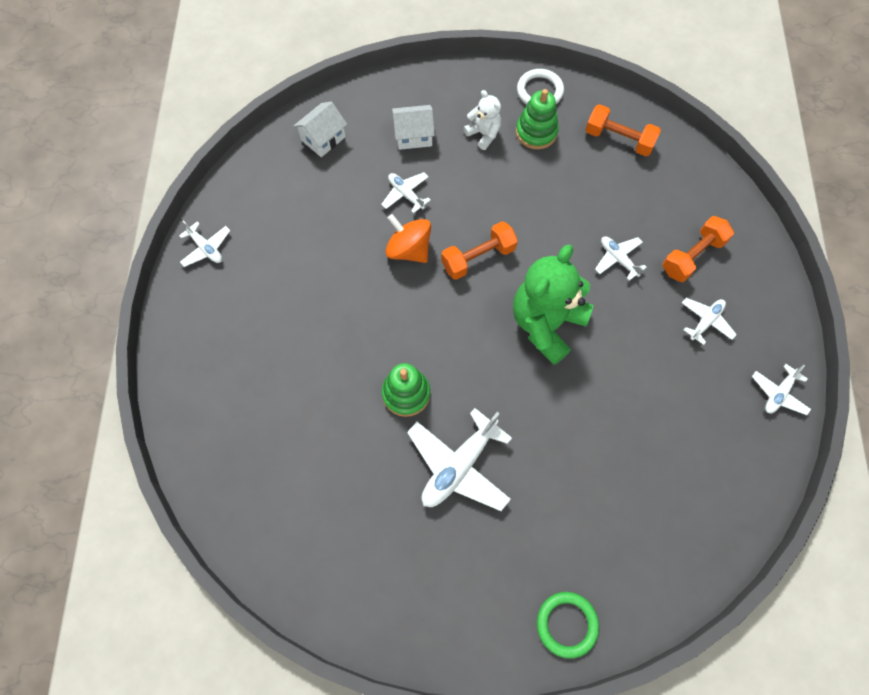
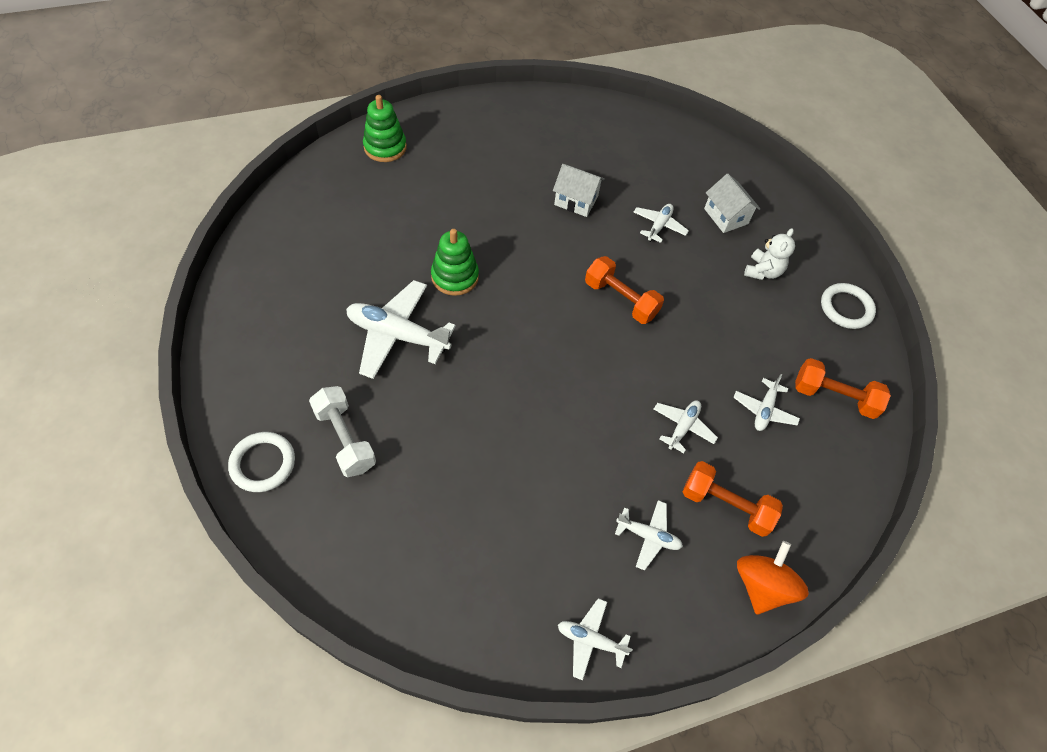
camera: 65 degrees right, 10 degrees down
white plane [179,221,230,267] -> white plane moved to [733,374,800,431]
white house [293,102,347,157] -> white house moved to [553,164,605,217]
orange spinning top [386,214,431,263] -> orange spinning top moved to [737,541,809,614]
green teddy bear [513,244,593,365] -> none
green stacking toy [516,89,559,149] -> green stacking toy moved to [363,95,407,162]
green ring [537,592,599,659] -> white ring [228,432,295,492]
orange dumbbell [585,104,661,156] -> orange dumbbell turned 75 degrees counterclockwise [795,358,891,419]
none -> white dumbbell [309,386,376,477]

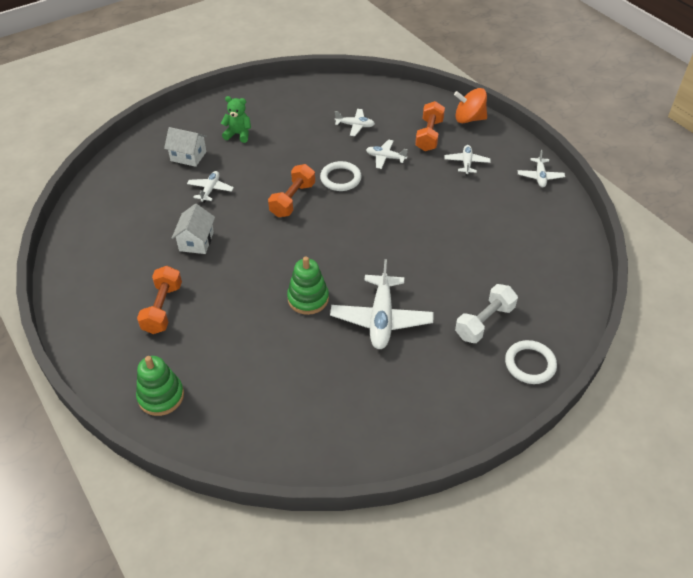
camera: 100 degrees left, 10 degrees down
white plane [634,204,689,243] -> white plane turned 90 degrees clockwise [187,171,234,203]
white house [704,174,761,233] -> white house turned 60 degrees clockwise [164,127,207,167]
white teddy bear [744,228,795,280] -> green teddy bear [221,96,251,143]
orange dumbbell [795,358,891,419] -> orange dumbbell moved to [137,266,182,334]
white ring [821,283,876,329] -> white ring moved to [320,161,362,191]

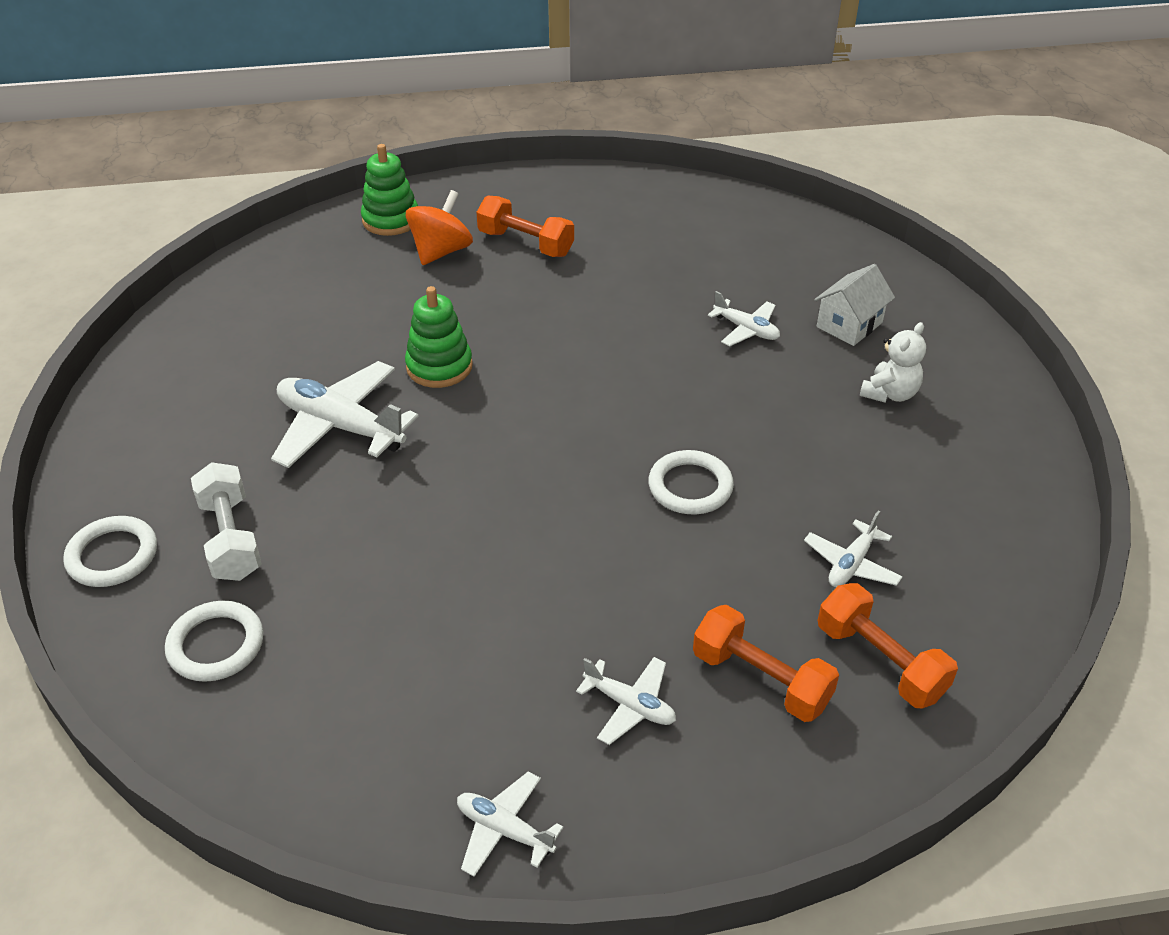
camera: 115 degrees right, 5 degrees down
white house [172,204,215,254] -> none
green teddy bear [221,96,251,143] -> white teddy bear [860,322,926,403]
orange dumbbell [268,164,315,217] -> orange dumbbell moved to [818,583,958,708]
white plane [366,139,408,169] -> none
orange spinning top [454,88,487,123] -> orange spinning top moved to [406,190,473,265]
none -> white ring [165,601,263,682]

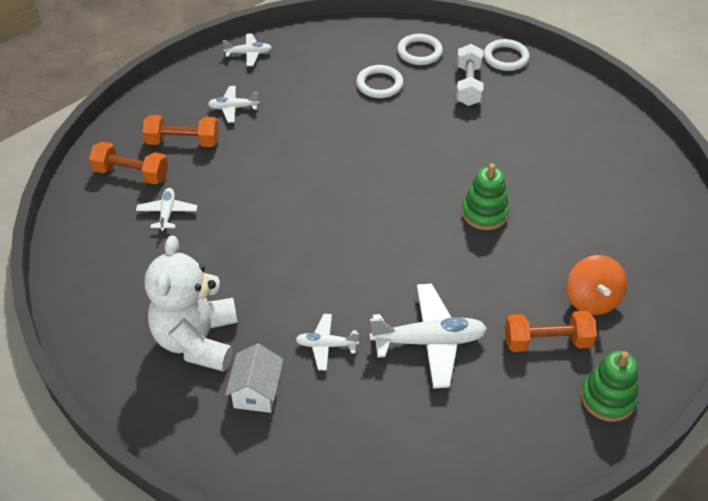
camera: 145 degrees right, 5 degrees up
white dumbbell [191,462,262,581] -> white dumbbell turned 60 degrees clockwise [456,44,484,106]
white plane [271,361,419,468] -> white plane moved to [369,284,487,389]
green stacking toy [361,144,418,236] -> green stacking toy moved to [581,351,638,422]
white ring [648,450,734,514] -> white ring moved to [356,65,403,98]
white teddy bear [860,322,926,403] -> white teddy bear [145,235,238,372], size x2.01

